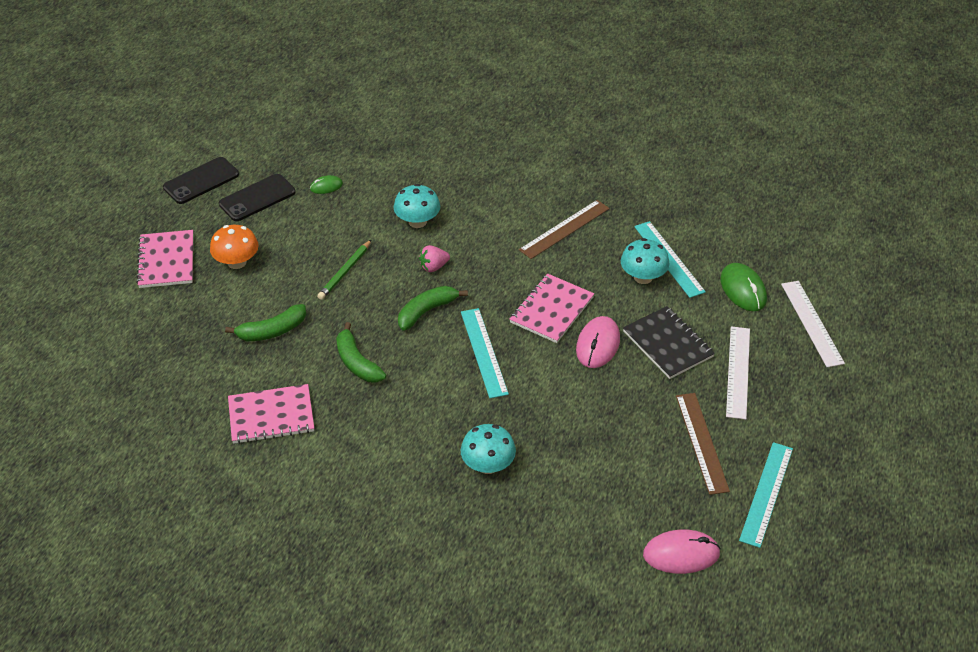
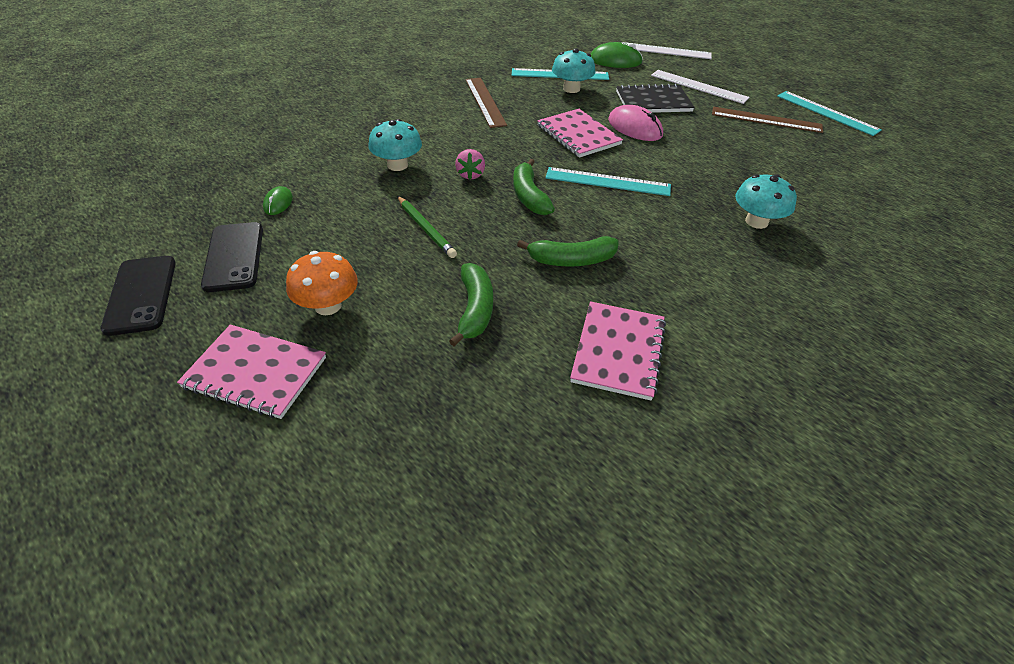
camera: 65 degrees left, 0 degrees up
pink mouse [643,530,721,574] -> none

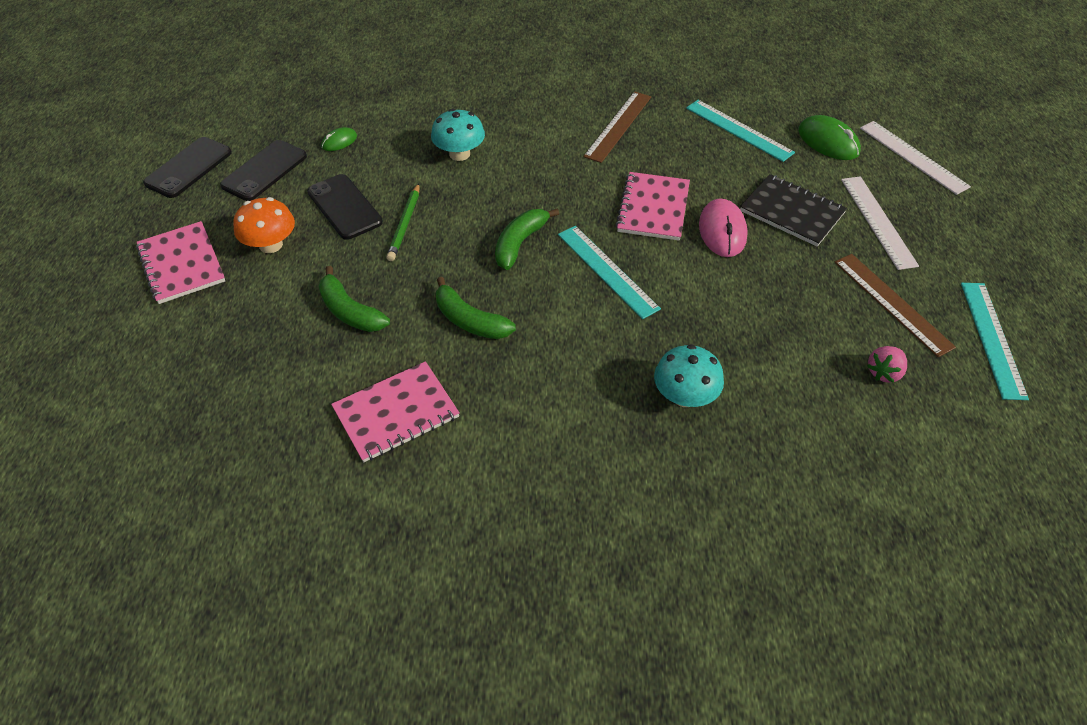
camera: 45 degrees right, 5 degrees up
green banana [449,263,493,346] -> green banana turned 90 degrees clockwise [319,266,390,332]
pink strawberry [455,149,485,180] -> pink strawberry moved to [867,346,907,383]
turquoise mushroom [552,48,596,93] -> none
none -> black phone [307,174,383,240]

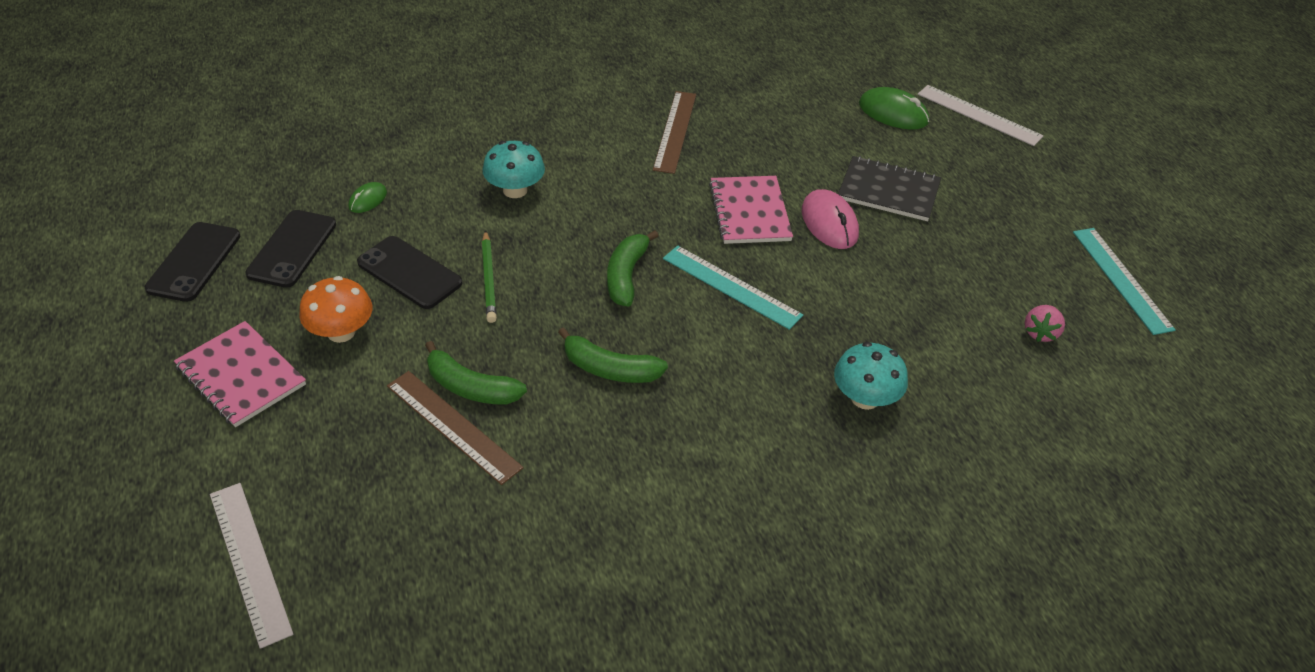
camera: 20 degrees left, 5 degrees down
pink notebook [331,361,460,463] -> none
turquoise ruler [686,100,795,162] -> none
brown ruler [834,254,956,357] -> brown ruler moved to [387,371,523,485]
white ruler [841,176,919,270] -> white ruler moved to [210,483,293,649]

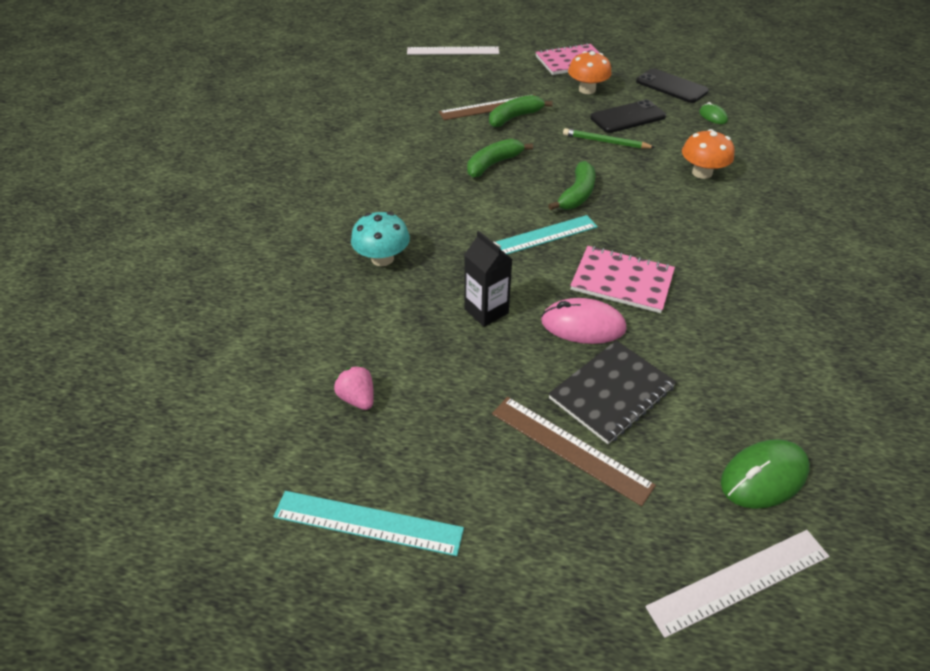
camera: 120 degrees right, 0 degrees up
black phone [144,222,240,302] -> none
turquoise mushroom [482,141,545,198] -> orange mushroom [682,129,735,179]
green banana [607,230,659,307] -> green banana turned 75 degrees clockwise [548,161,596,210]
brown ruler [653,91,696,174] -> brown ruler moved to [492,397,656,506]
none -> black carton [464,231,512,327]

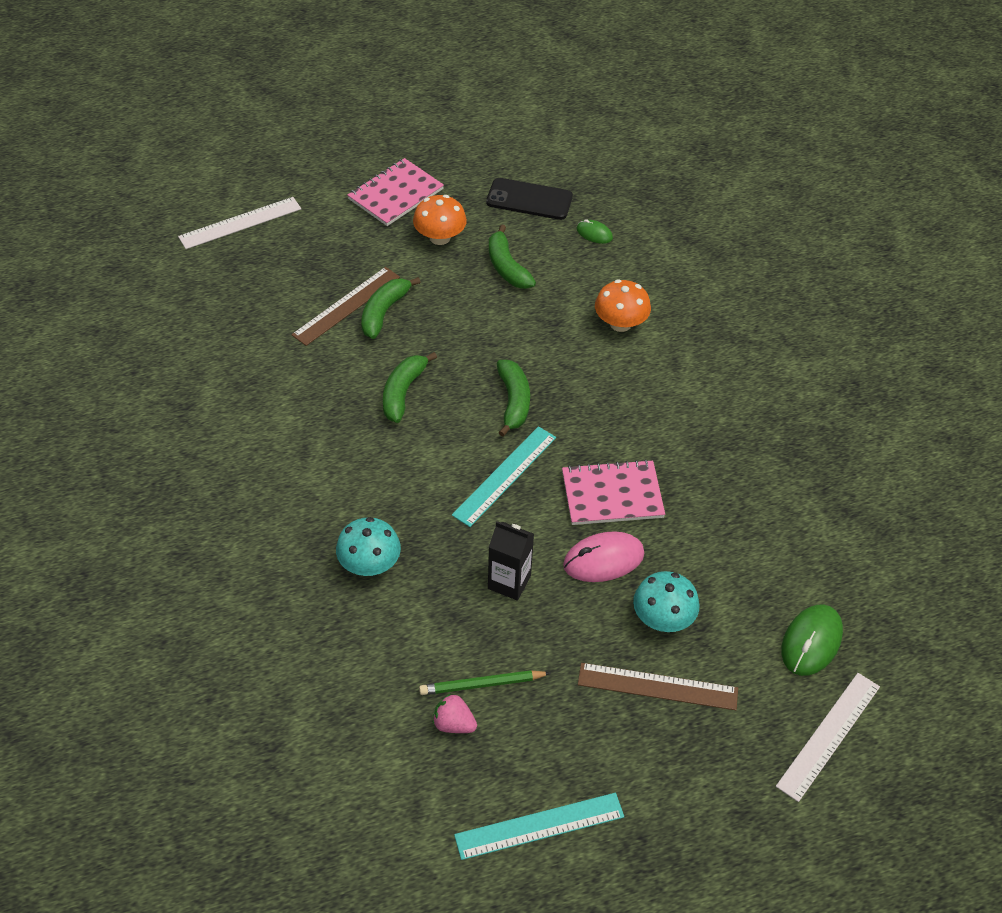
camera: 30 degrees left, 5 degrees up
black notebook [549,340,676,444] -> turquoise mushroom [633,571,700,632]
green pencil [563,128,656,149] -> green pencil moved to [419,670,550,695]
black phone [590,100,666,133] -> green banana [489,224,536,289]

